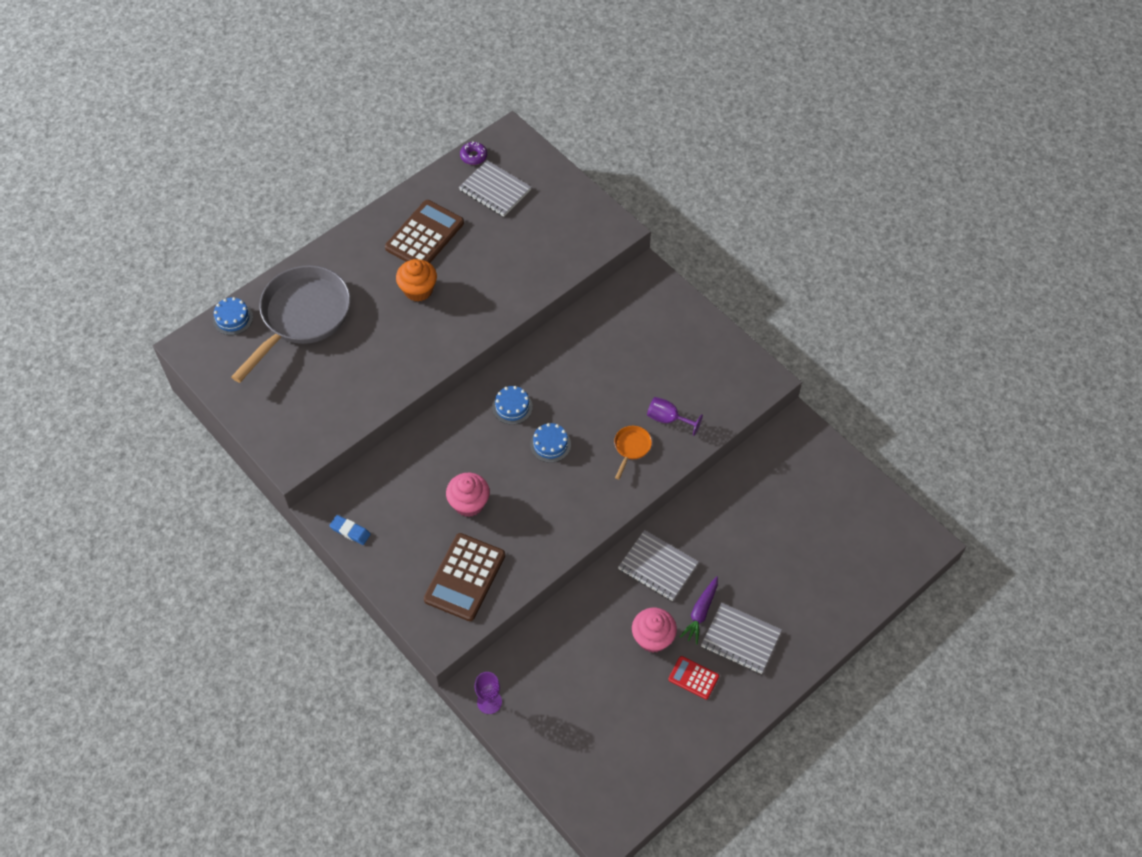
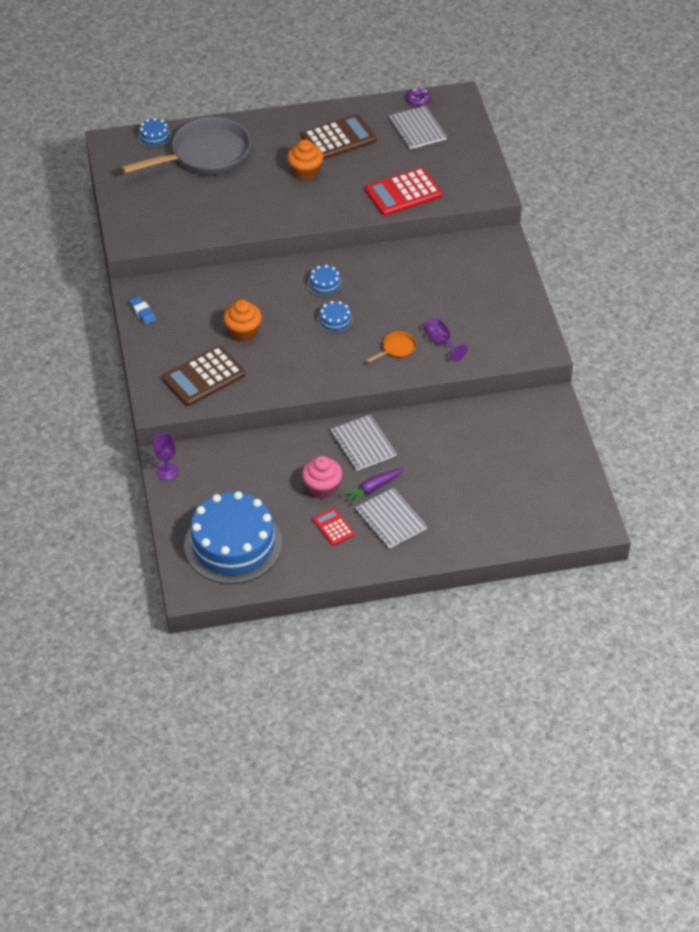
camera: 30 degrees right, 10 degrees down
pink cupcake [446,473,490,517] -> orange cupcake [223,300,262,342]
none -> blue cake [184,491,282,584]
none -> red calculator [365,168,442,216]

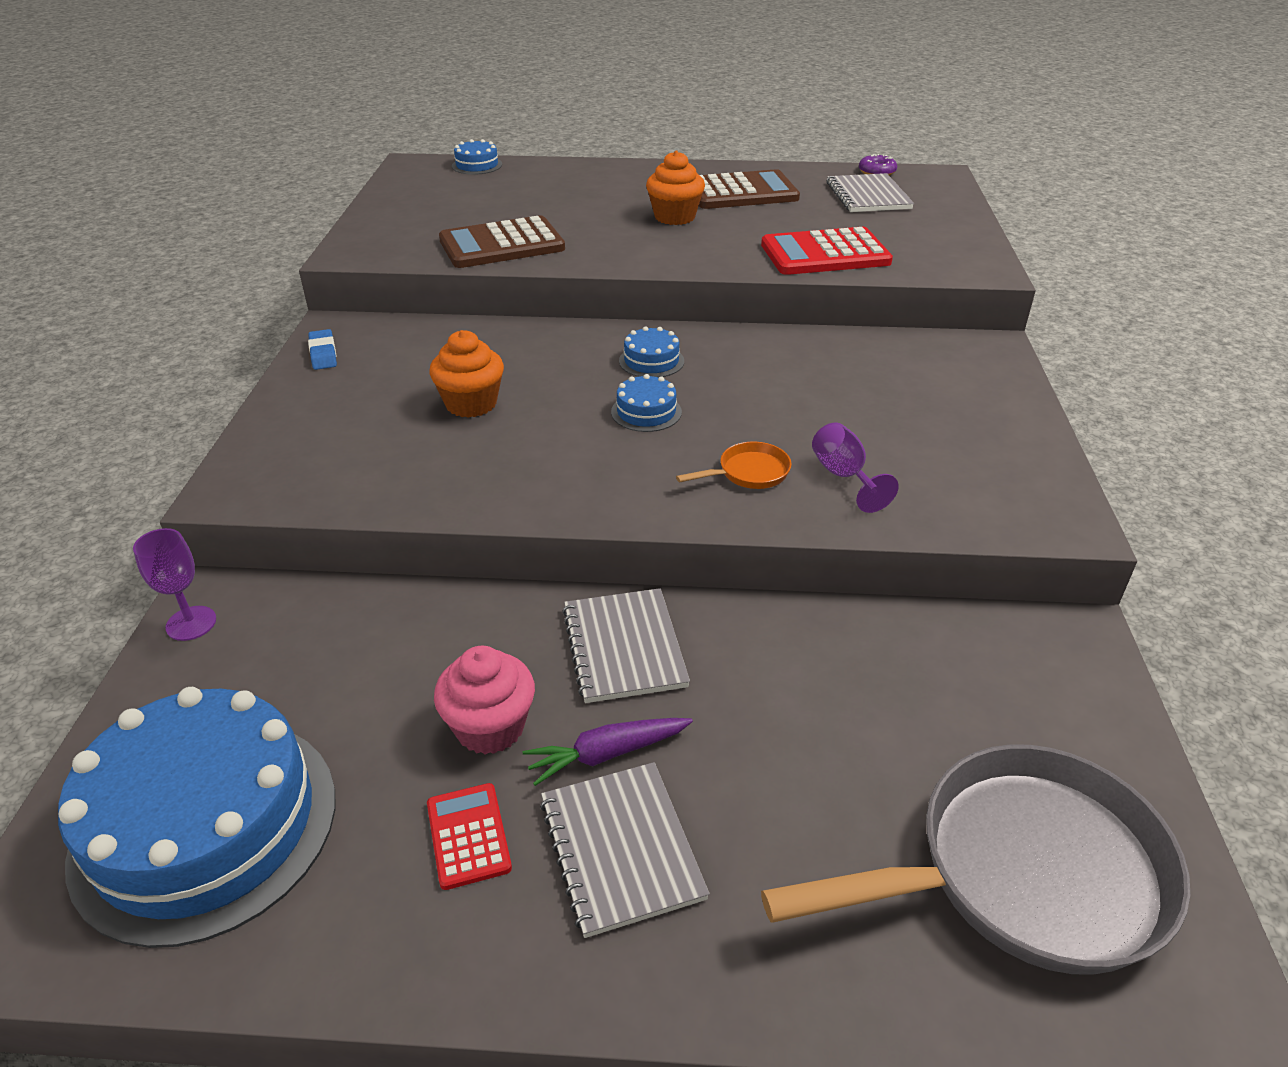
camera: 15 degrees right, 10 degrees down
grey pan [121,117,251,175] -> grey pan moved to [761,744,1190,975]
brown calculator [162,346,245,406] -> brown calculator moved to [439,215,565,268]

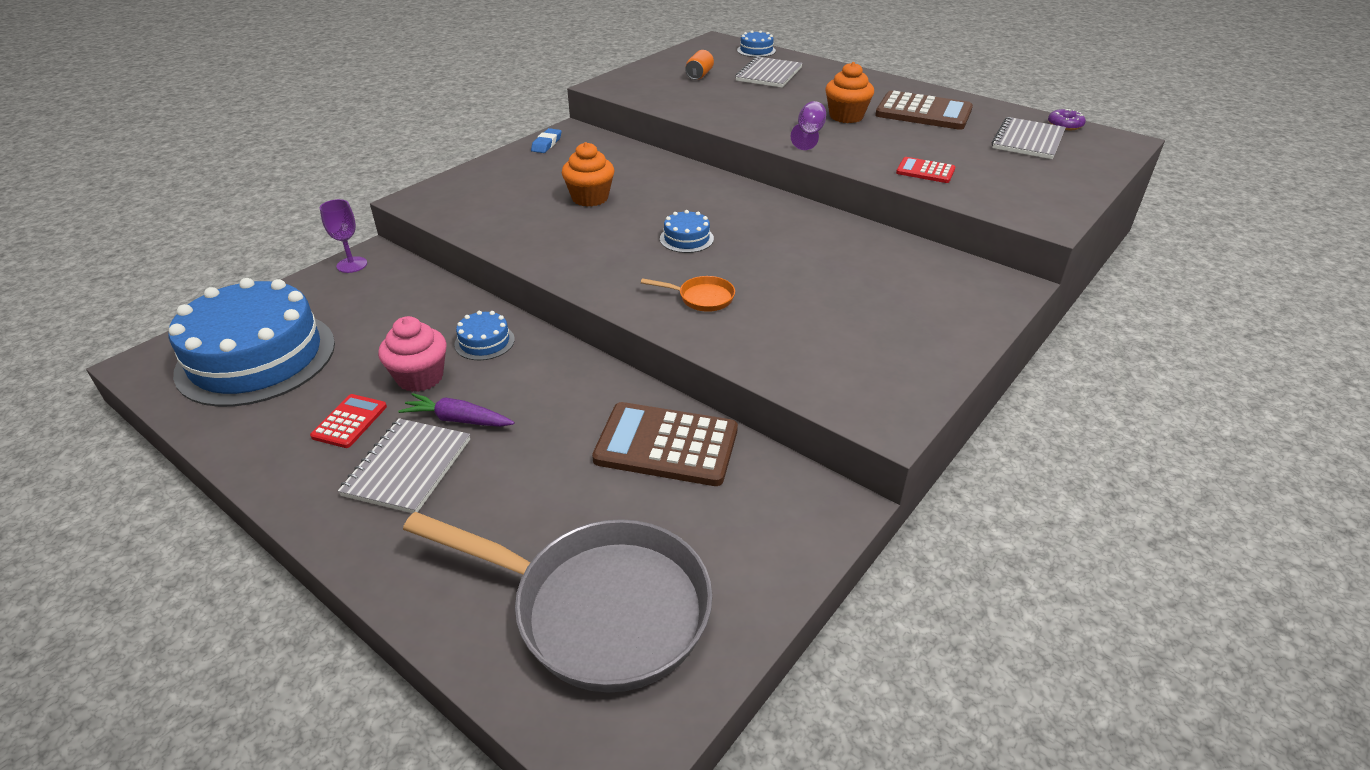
camera: 35 degrees right, 0 degrees up
brown calculator [439,215,565,268] -> brown calculator moved to [592,402,738,486]
grey notebook [562,588,690,703] -> grey notebook moved to [735,56,803,88]
blue cake [619,326,684,377] -> blue cake moved to [454,311,515,360]
red calculator [761,227,893,275] -> red calculator [896,157,955,183], size x0.53
purple goblet [812,423,899,513] -> purple goblet moved to [791,101,826,150]
none -> orange can [685,50,714,80]

